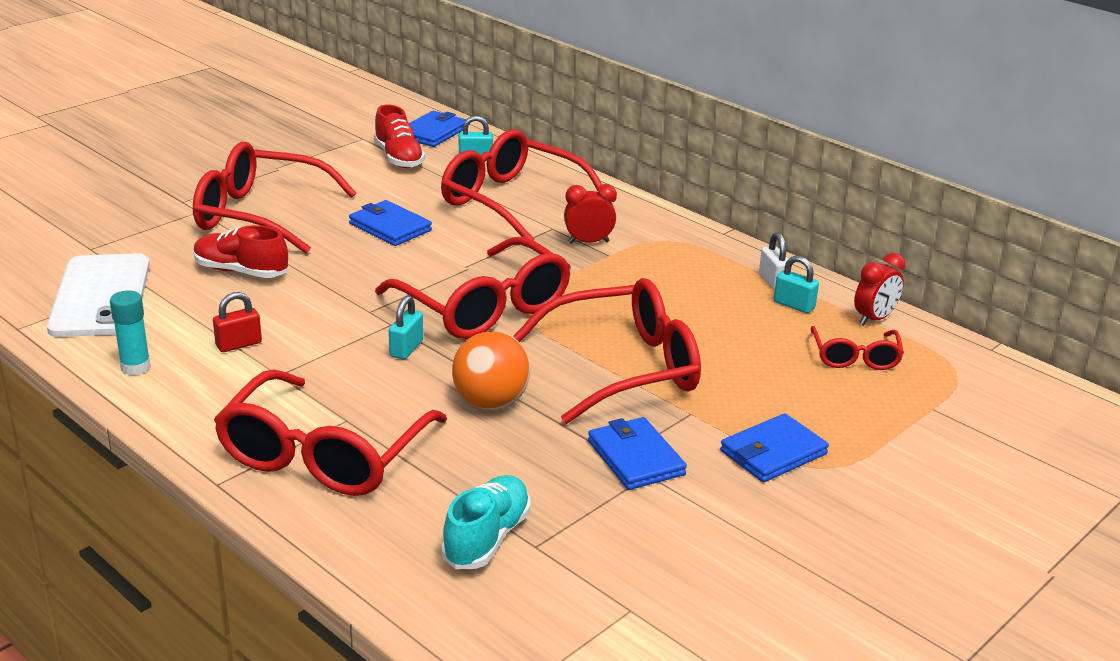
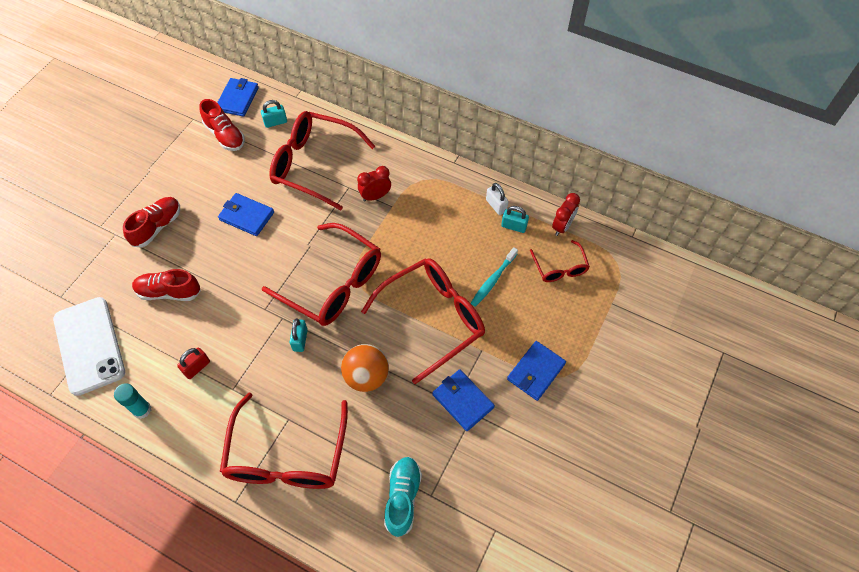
camera: 15 degrees left, 30 degrees up
red glasses [193,142,356,253] -> red shoe [123,197,180,248]
none -> turquoise toothbrush [471,247,518,307]

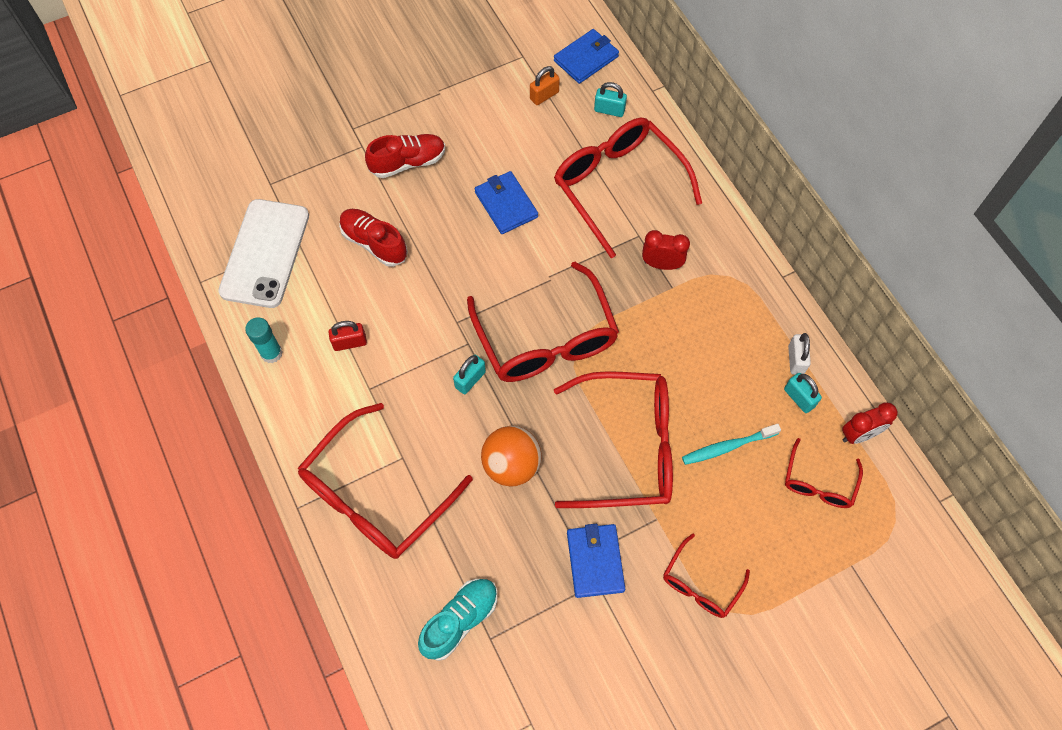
camera: 35 degrees right, 5 degrees up
red shoe [200,99,245,151] -> orange padlock [530,66,560,105]
blue wallet [507,341,566,401] -> red glasses [663,533,750,618]

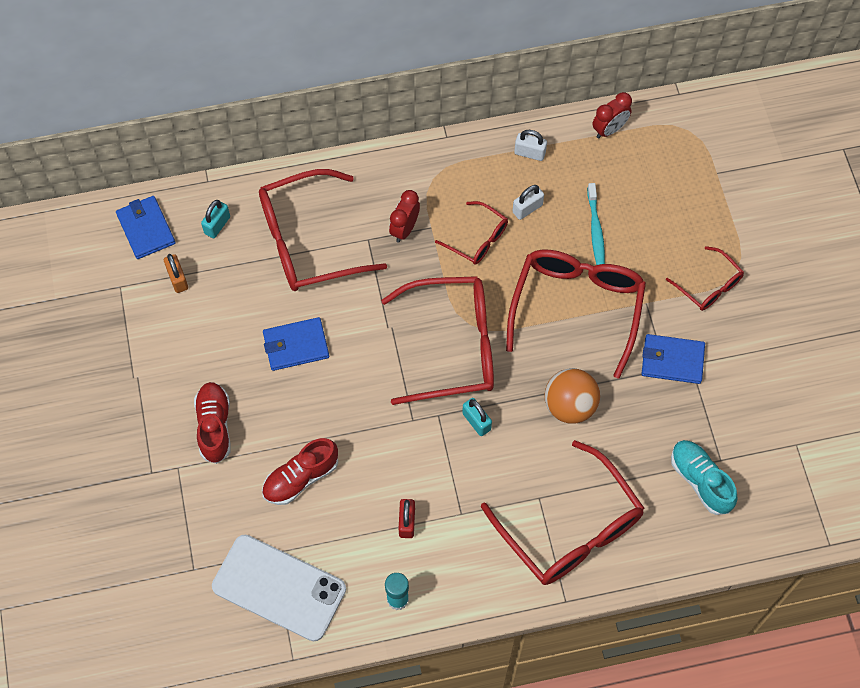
camera: 75 degrees left, 0 degrees up
turquoise padlock [784,373,822,413] -> none
red glasses [785,438,863,508] -> red glasses moved to [435,201,508,265]
red clock [842,402,898,444] -> red clock turned 60 degrees clockwise [592,92,632,139]
none -> white padlock [513,185,544,220]

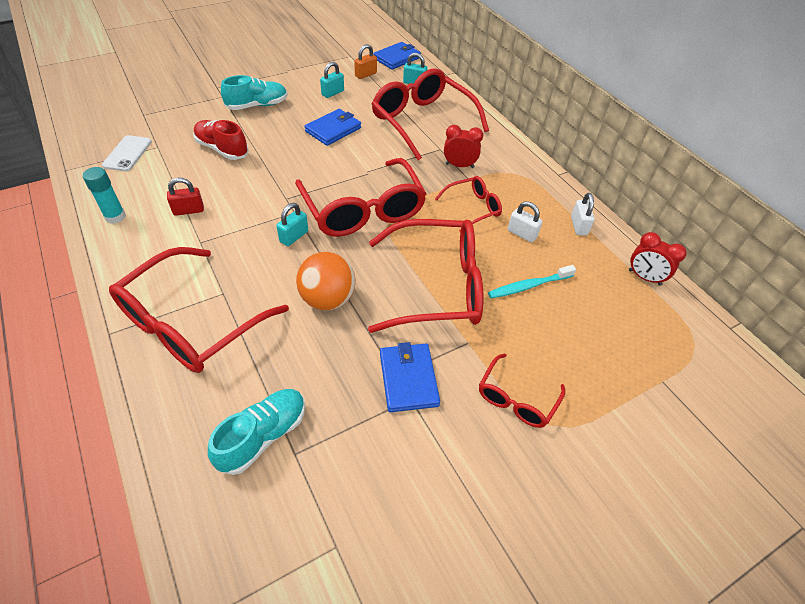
camera: 70 degrees right, 15 degrees down
red shoe [194,382,231,464] -> turquoise shoe [221,75,288,110]
white phone [212,535,346,641] -> white phone [102,135,152,171], size x0.54
blue wallet [263,317,329,371] -> blue wallet turned 75 degrees clockwise [305,109,361,146]
red glasses [435,201,508,265] -> red glasses turned 135 degrees counterclockwise [435,176,502,232]
none -> turquoise padlock [320,62,344,98]

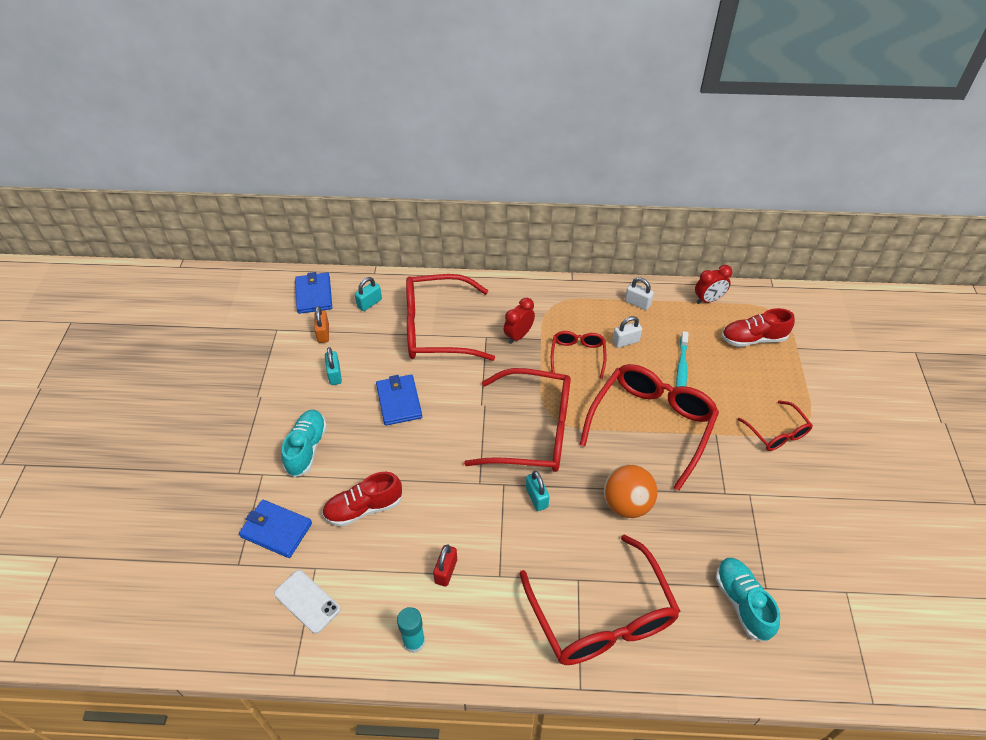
camera: 55 degrees left, 0 degrees up
blue wallet [380,342,440,412] -> blue wallet moved to [239,500,312,558]
none -> red shoe [721,308,795,347]

